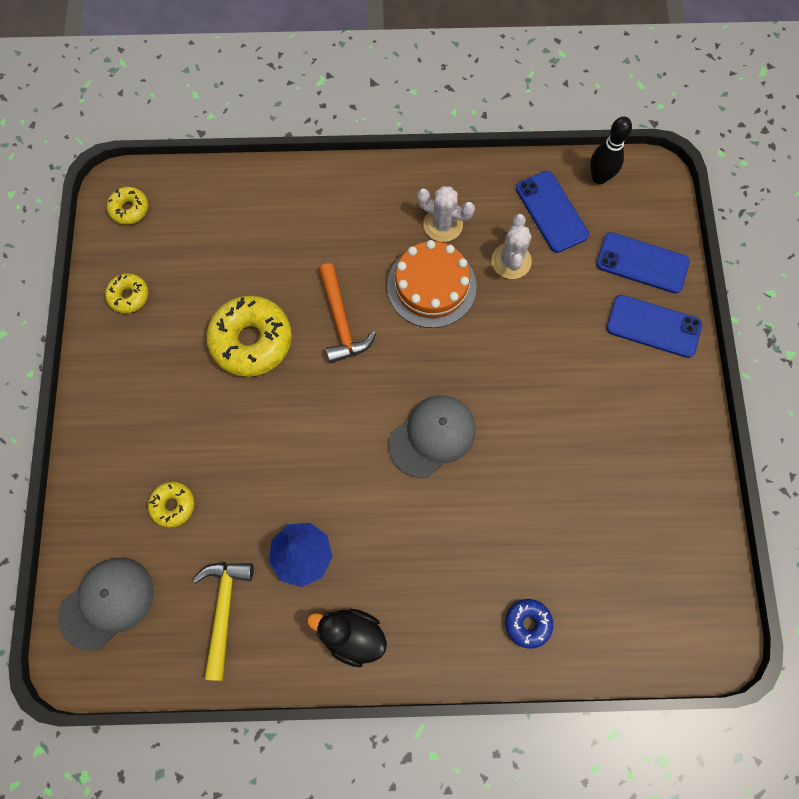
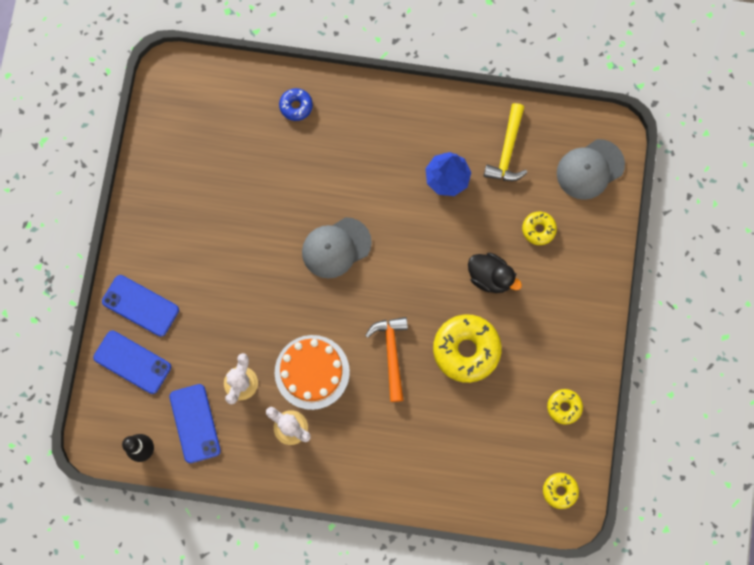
camera: 170 degrees left, 5 degrees up
black duck [307,609,387,667] -> black duck moved to [468,253,522,293]

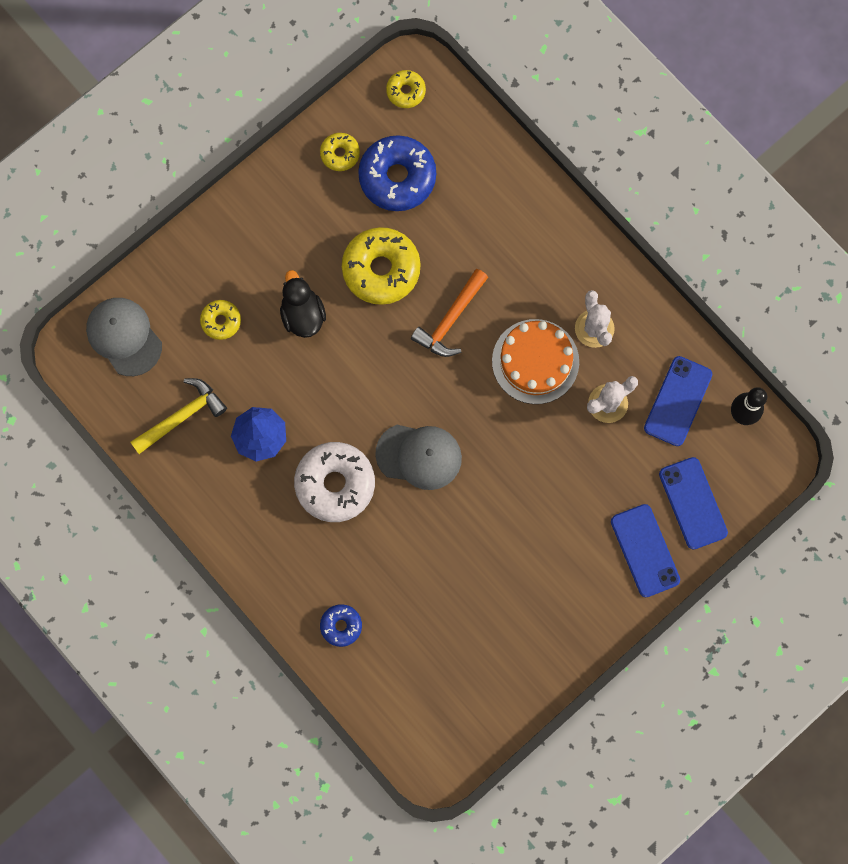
camera: 140 degrees left, 0 degrees up
grey cap [557,139,625,200] -> grey cap turned 135 degrees counterclockwise [86,298,162,376]
none -> white donut [294,442,375,522]
none -> blue donut [358,135,436,211]

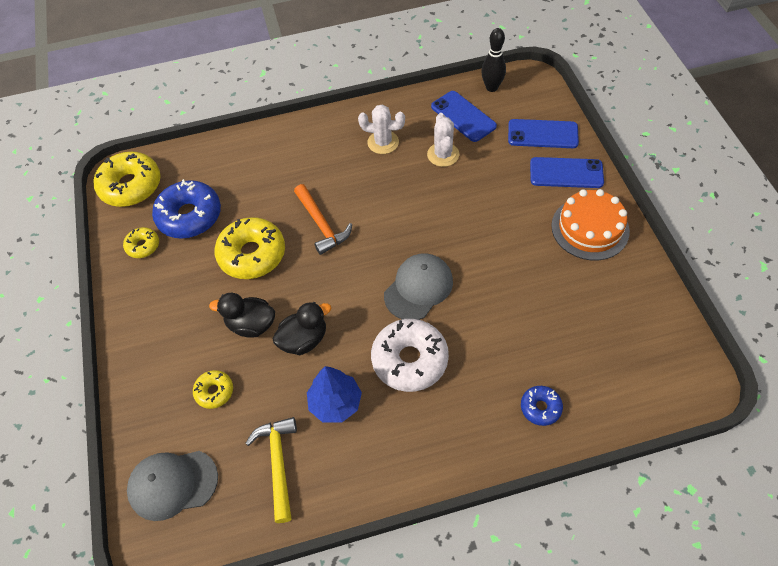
camera: 60 degrees left, 20 degrees down
yellow donut [386,70,426,108] -> yellow donut [94,152,161,207], size x1.95
orange cake [492,319,579,404] -> orange cake moved to [551,189,630,260]
none -> black duck [272,302,331,355]

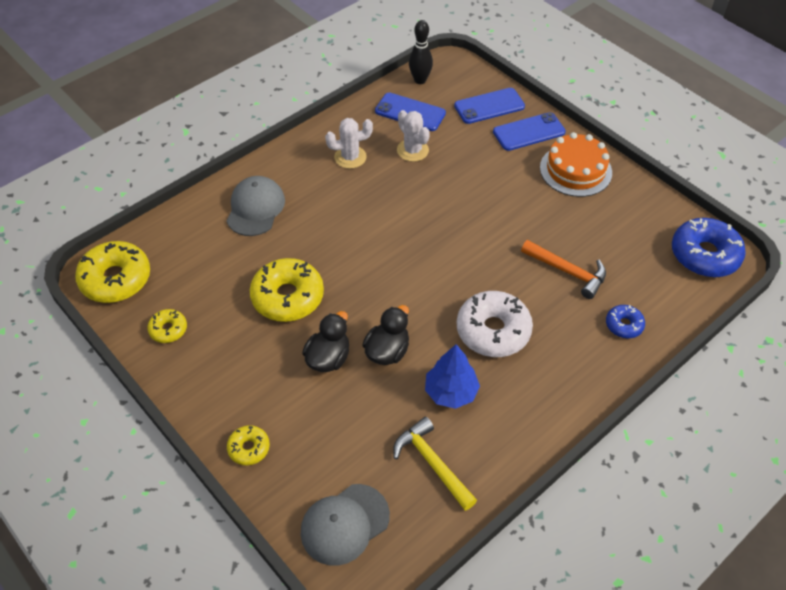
camera: 30 degrees left, 5 degrees down
blue donut [152,179,221,239] -> blue donut moved to [672,218,746,277]
yellow donut [193,370,233,409] -> yellow donut moved to [227,425,270,465]
black duck [209,293,275,338] -> black duck turned 135 degrees clockwise [302,311,349,372]
orange hammer [294,184,352,255] -> orange hammer moved to [521,240,606,299]
grey cap [384,253,453,320] -> grey cap moved to [226,176,285,236]

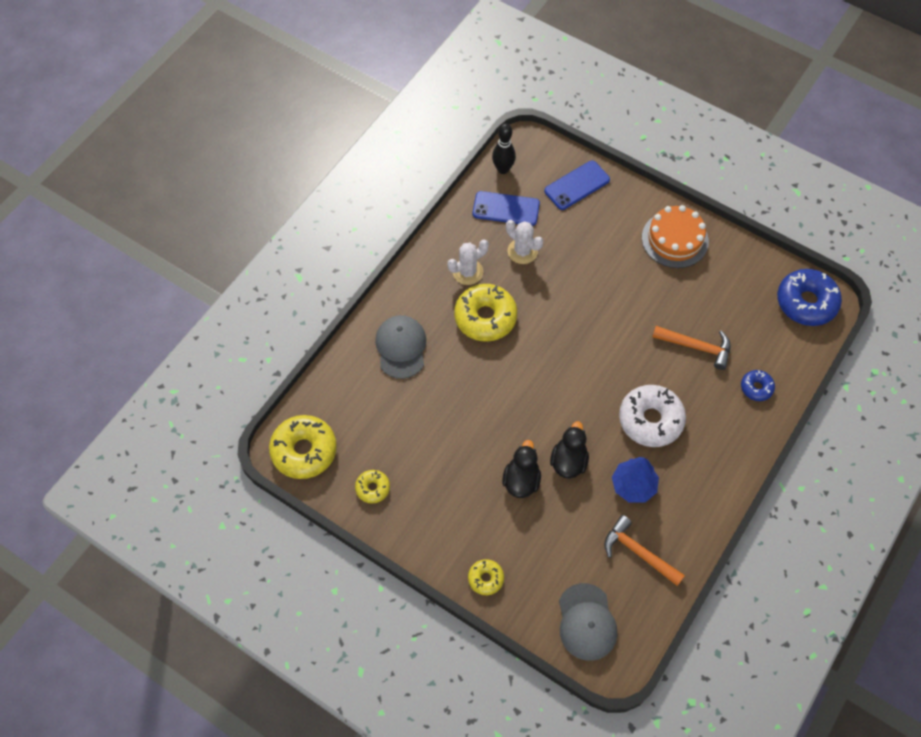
camera: 15 degrees left, 10 degrees up
yellow donut [250,258,324,322] -> yellow donut moved to [454,284,517,342]
grey cap [301,484,390,566] -> grey cap turned 45 degrees counterclockwise [559,583,617,661]
yellow hammer [393,417,477,511] -> orange hammer [604,515,685,586]
blue phone [493,112,566,151] -> none

